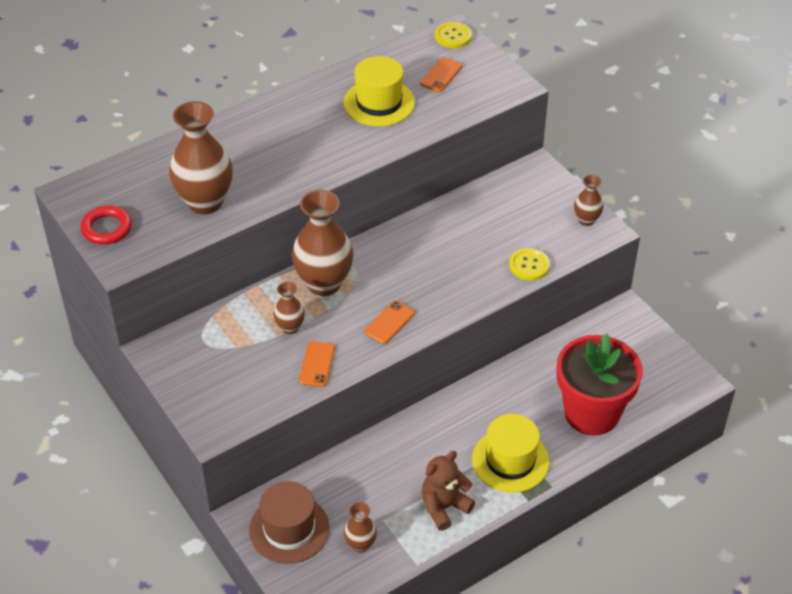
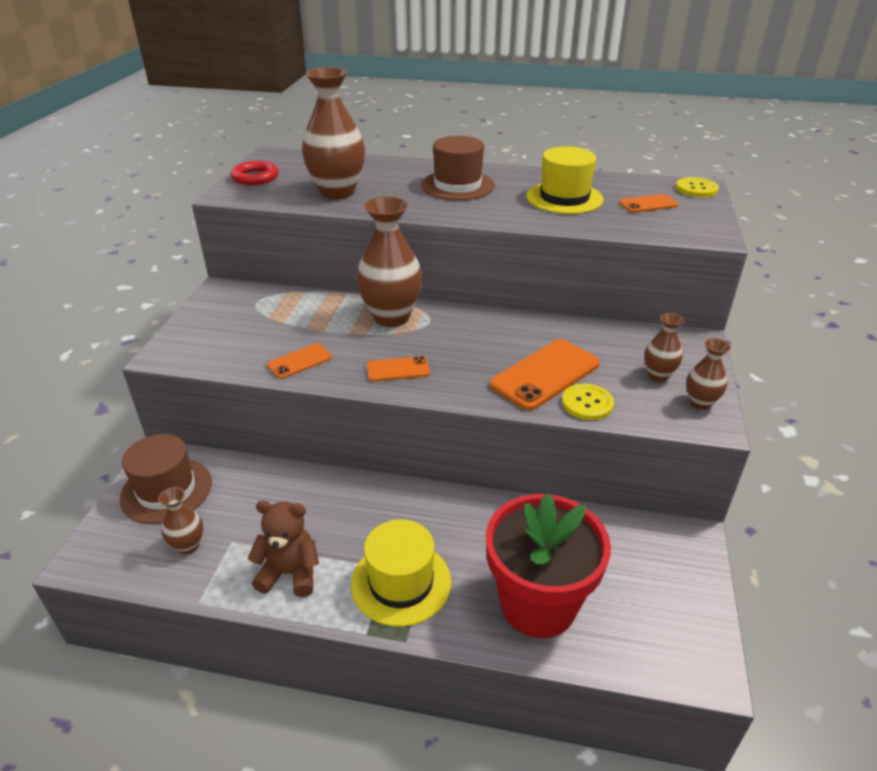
camera: 45 degrees right, 10 degrees down
brown vase [273,282,305,334] -> brown vase moved to [644,313,684,381]
none -> brown hat [421,136,495,200]
none -> orange phone [490,339,600,410]

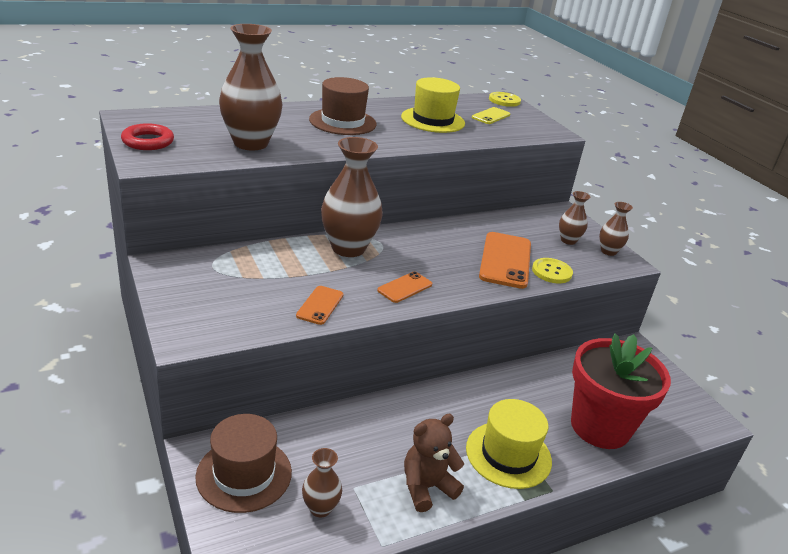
camera: 40 degrees left, 5 degrees down
orange phone [619,194,678,213] -> yellow phone [472,107,510,124]

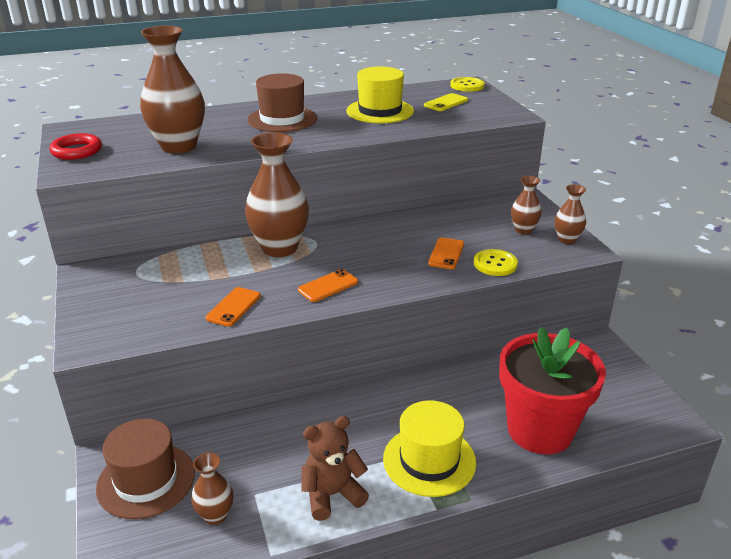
camera: 10 degrees right, 0 degrees up
orange phone [479,232,531,289] -> orange phone [428,238,464,269], size x0.55

